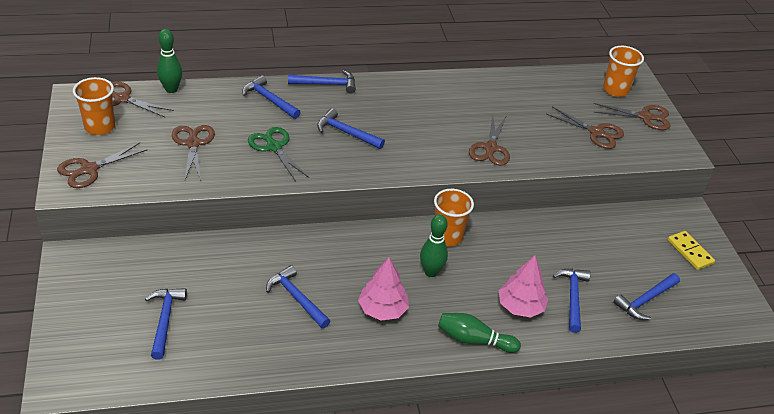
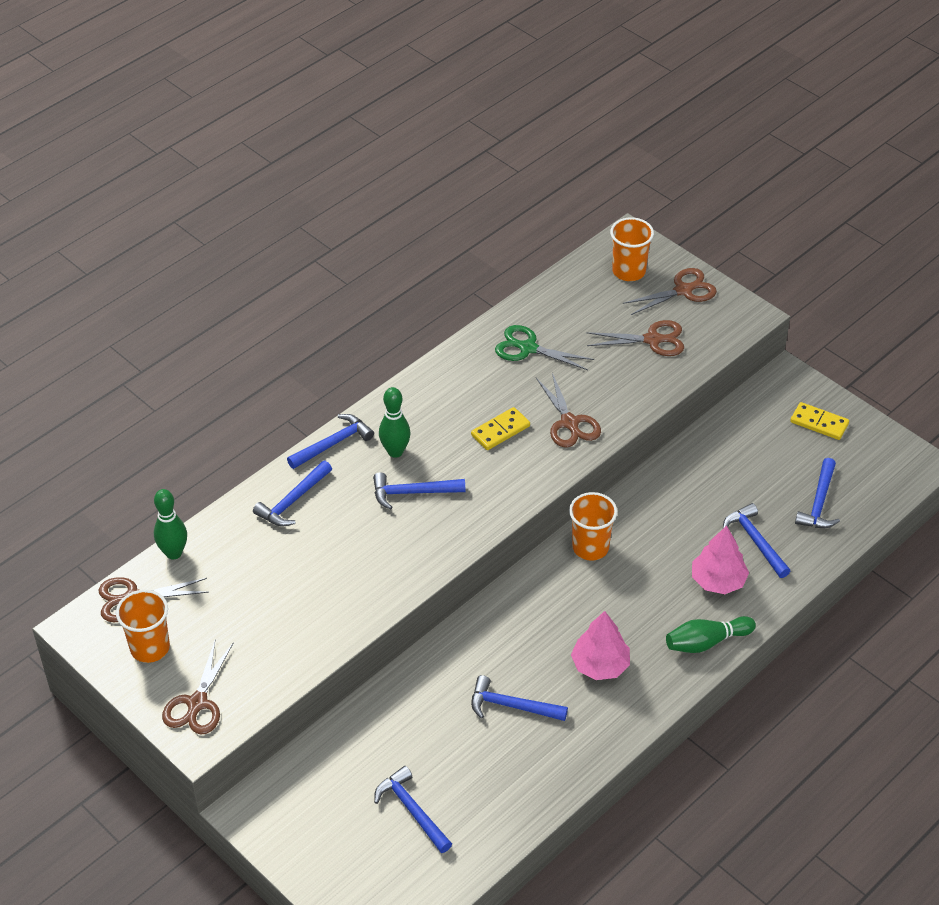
camera: 30 degrees left, 5 degrees up
brown scissors [172,125,215,181] -> none
blue hammer [242,75,301,119] -> blue hammer turned 60 degrees counterclockwise [253,461,332,527]
green scissors [248,127,309,182] -> green scissors moved to [495,325,594,370]
green bowling pin [420,214,448,277] -> green bowling pin moved to [379,387,411,458]
none -> yellow domino [471,407,530,450]

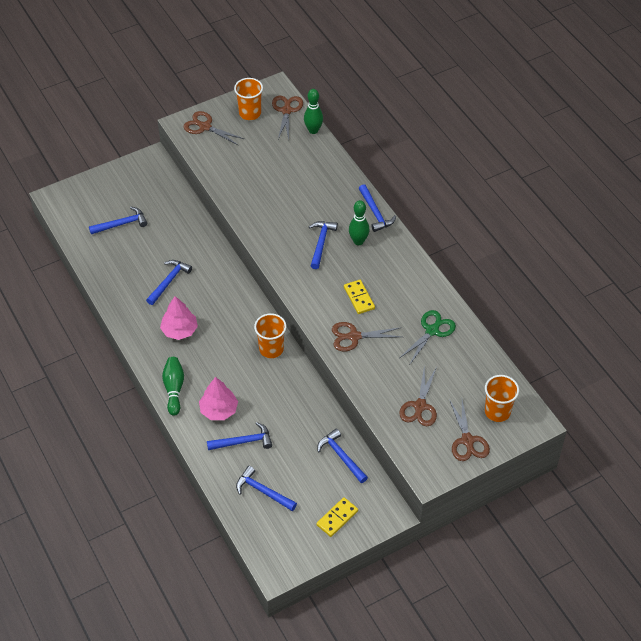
camera: 105 degrees right, 5 degrees up
blue hammer [253,461,332,527] -> blue hammer moved to [317,428,368,483]

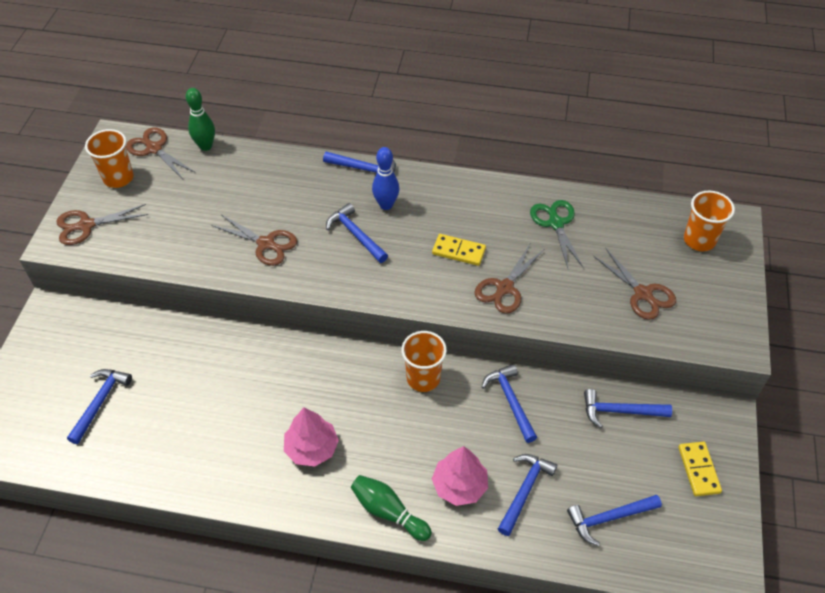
camera: 50 degrees left, 0 degrees up
blue hammer [146,260,192,305] -> blue hammer moved to [482,364,537,443]
green bowling pin [349,200,370,245] -> blue bowling pin [372,147,399,210]
brown scissors [449,399,490,461] -> brown scissors moved to [211,215,297,266]

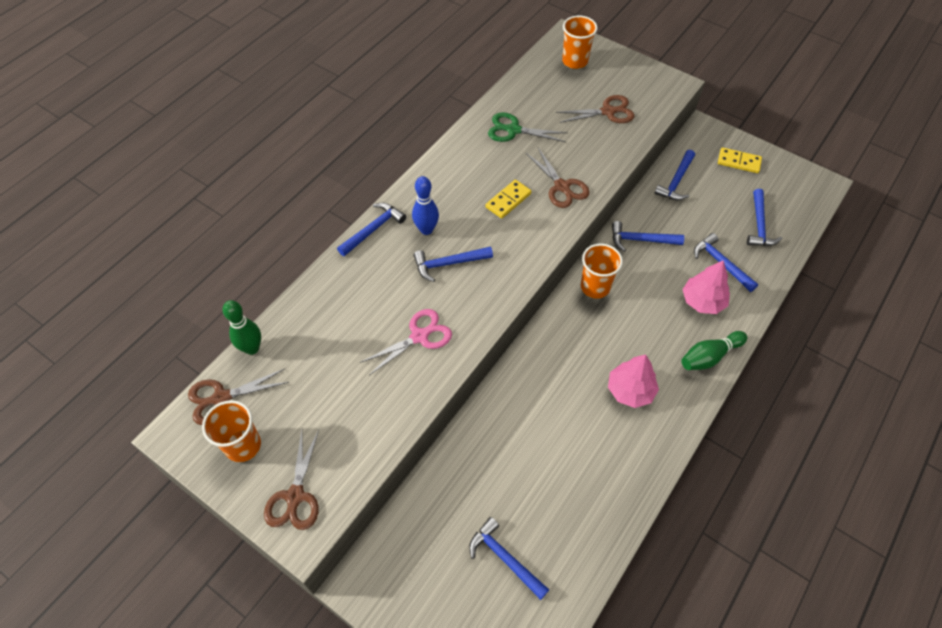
camera: 65 degrees left, 5 degrees up
brown scissors [211,215,297,266] -> pink scissors [360,309,452,375]

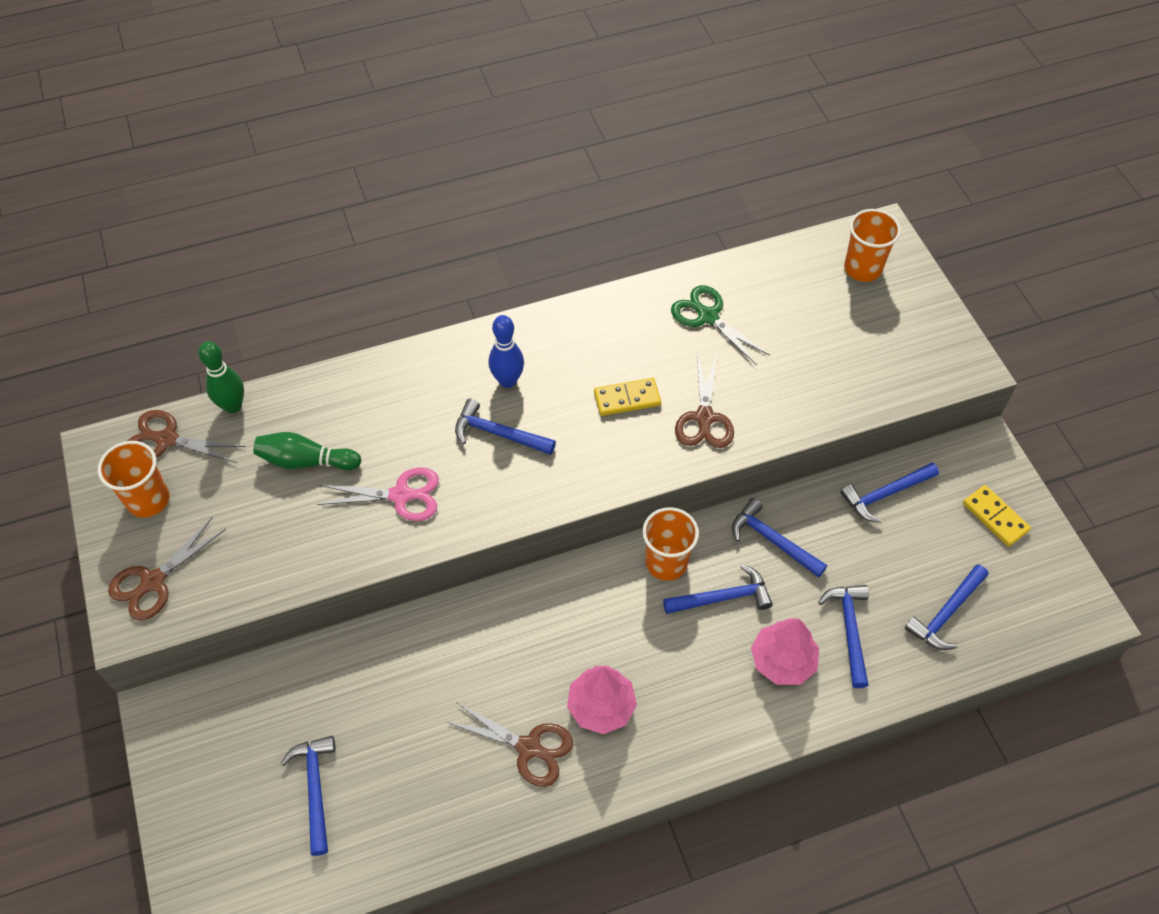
camera: 35 degrees right, 0 degrees up
blue hammer [337,203,406,256] -> blue hammer moved to [663,564,773,614]
brown scissors [556,95,635,123] -> brown scissors moved to [447,702,573,787]
green bowling pin [681,331,747,370] -> green bowling pin moved to [253,432,361,470]

